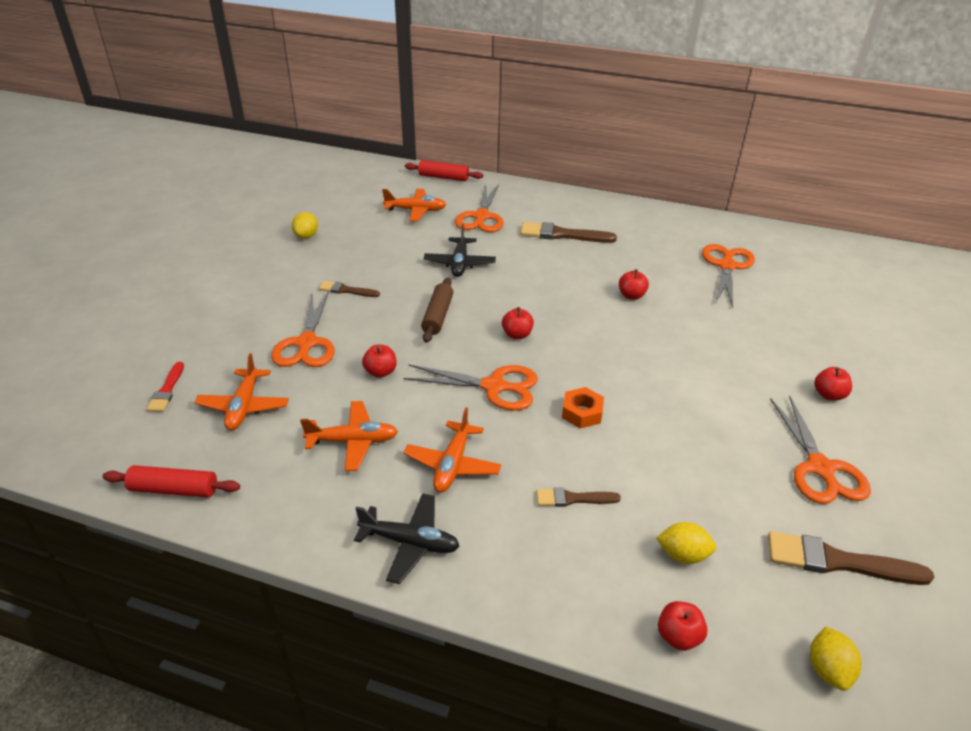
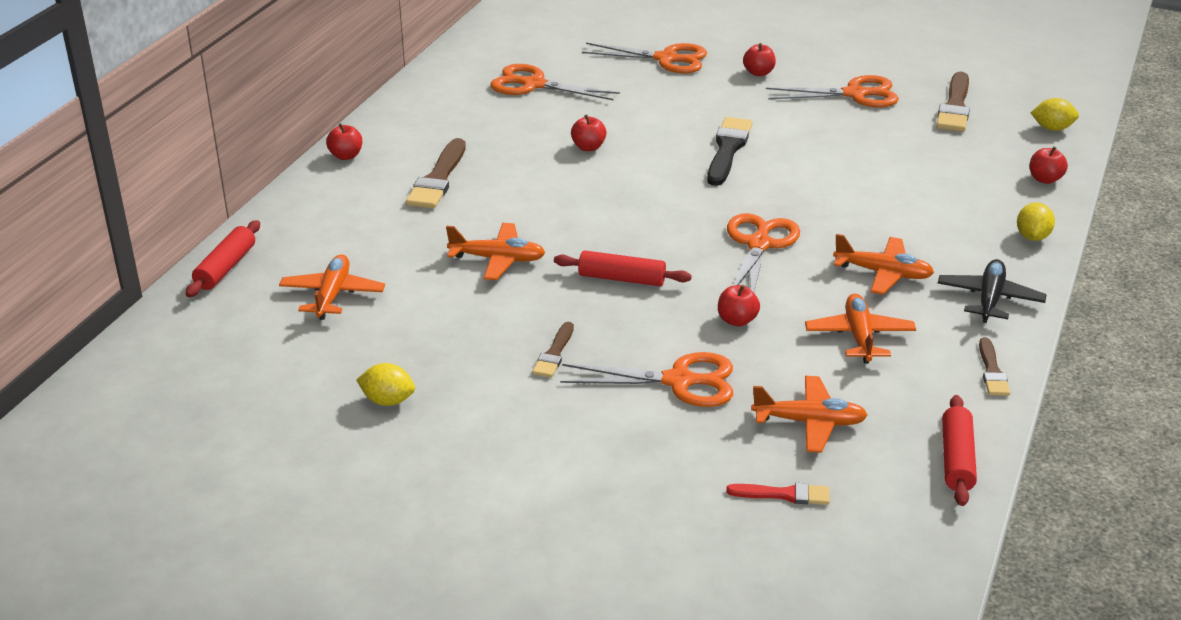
camera: 85 degrees left, 5 degrees down
brown rolling pin [421,277,453,343] -> red rolling pin [554,250,692,286]
black plane [424,224,496,277] -> orange plane [446,223,545,280]
orange scissors [455,184,504,232] -> orange scissors moved to [582,43,707,73]
red apple [502,307,534,339] -> red apple moved to [326,123,362,160]
brown brush [536,488,621,507] -> brown brush moved to [979,337,1010,396]
orange nut [562,387,604,429] -> none
yellow lemon [656,522,716,564] -> yellow lemon moved to [1017,203,1055,241]
none -> black brush [707,117,752,186]

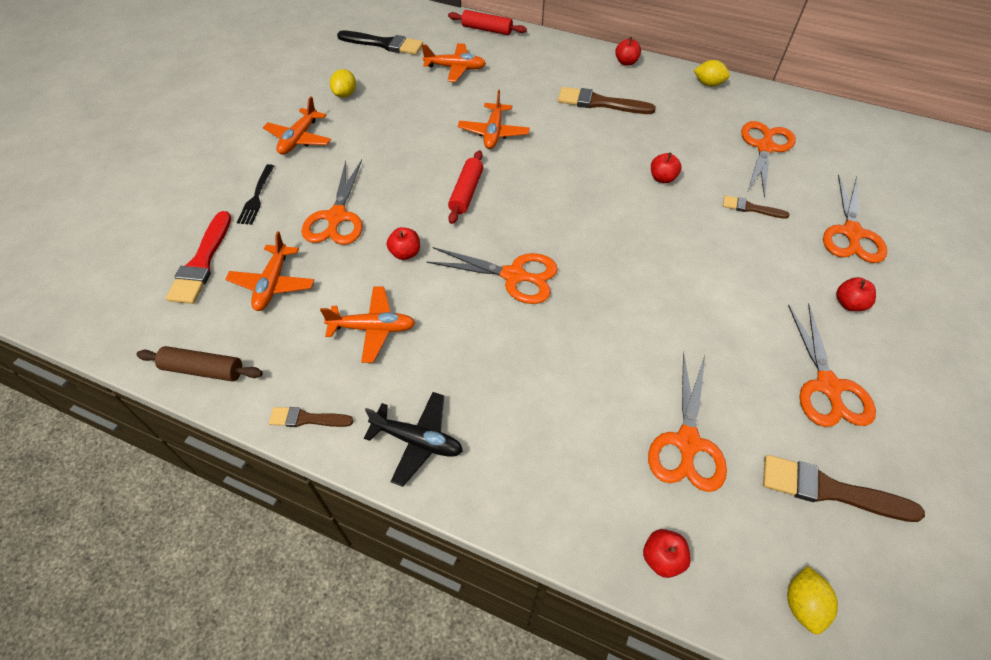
camera: 90 degrees right, 20 degrees up
brown brush [532,322,574,378] -> brown brush moved to [723,195,790,219]
black brush [707,117,752,186] -> black brush moved to [337,31,423,55]
red brush [726,483,830,505] -> red brush [166,211,231,304], size x1.73
orange plane [833,234,934,295] -> orange plane moved to [263,97,331,155]
red rolling pin [942,395,977,506] -> brown rolling pin [136,346,263,382]
yellow lemon [1017,203,1055,241] -> yellow lemon moved to [694,60,730,86]
none -> black fork [237,164,274,225]
none -> orange scissors [648,352,727,492]

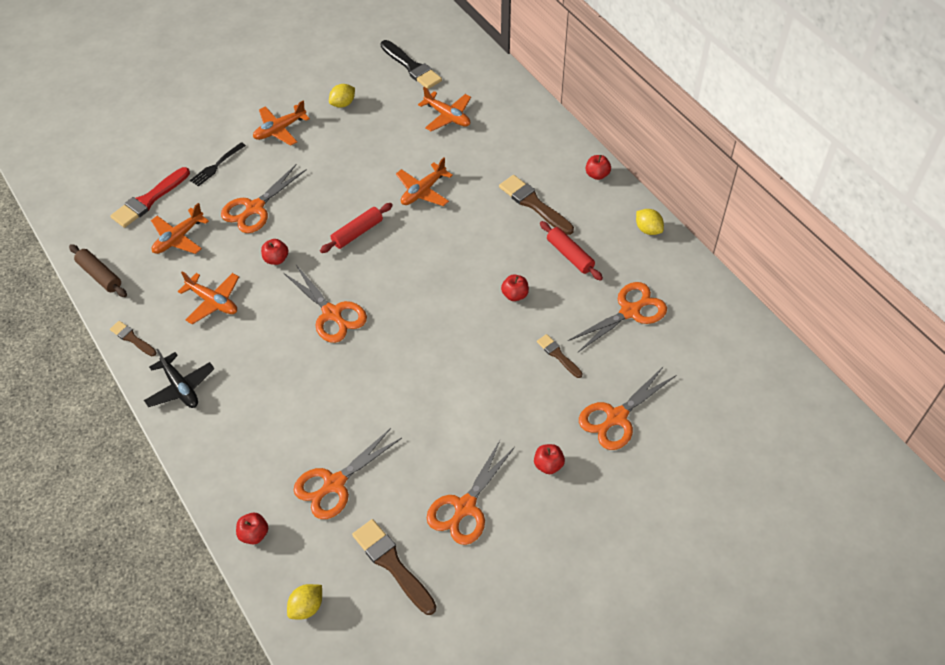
camera: 35 degrees right, 0 degrees up
red rolling pin [448,10,527,35] -> red rolling pin moved to [540,221,603,281]

